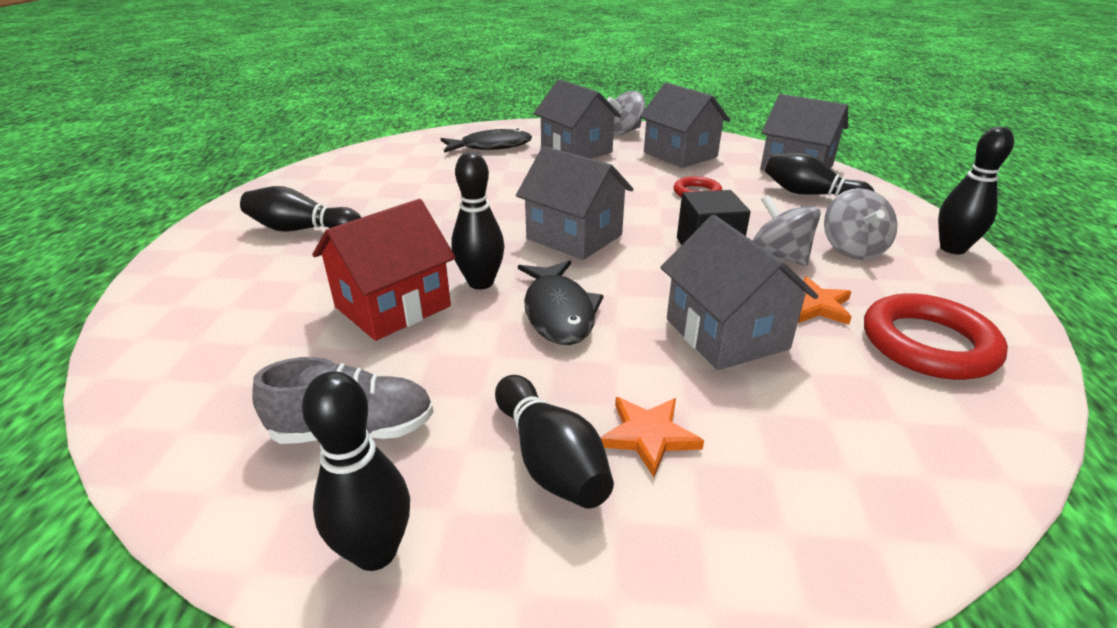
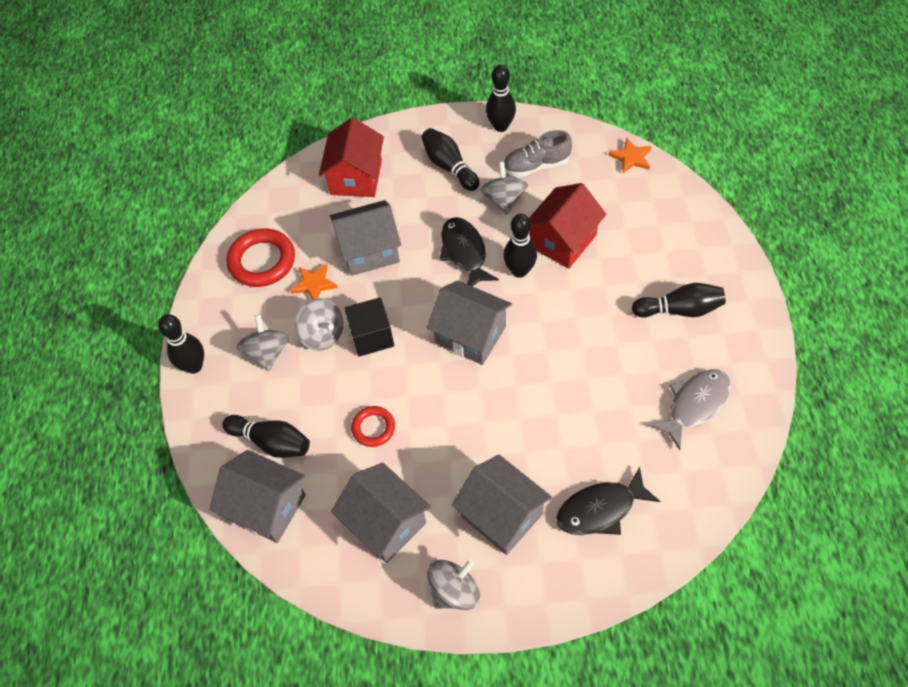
camera: 175 degrees right, 25 degrees up
orange star [600,397,704,477] -> orange star moved to [608,138,652,173]
grey house [661,215,819,370] -> grey house turned 75 degrees counterclockwise [330,200,401,276]
none -> red house [319,117,384,197]
none -> grey spinning top [480,162,528,215]
none -> grey fish [648,369,731,450]

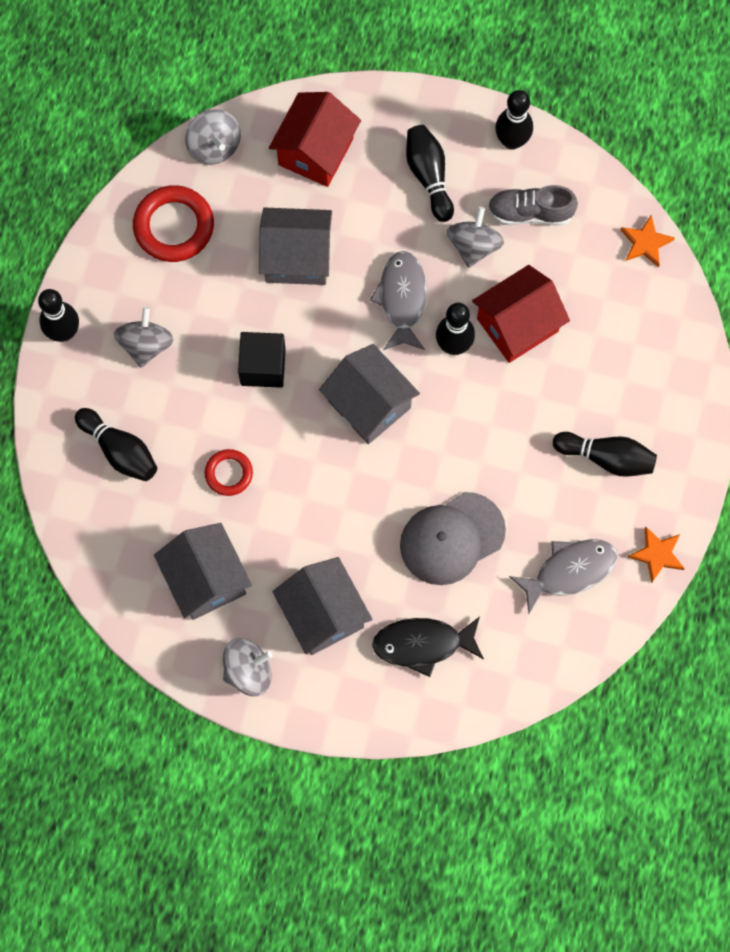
camera: 15 degrees right, 15 degrees up
grey house [209,450,306,543] -> none
orange star [290,264,338,300] -> orange star moved to [628,527,685,583]
grey spinning top [295,298,343,351] -> grey spinning top moved to [185,109,241,165]
black fish [440,217,499,286] -> grey fish [370,251,427,350]
none -> grey cap [400,492,506,585]

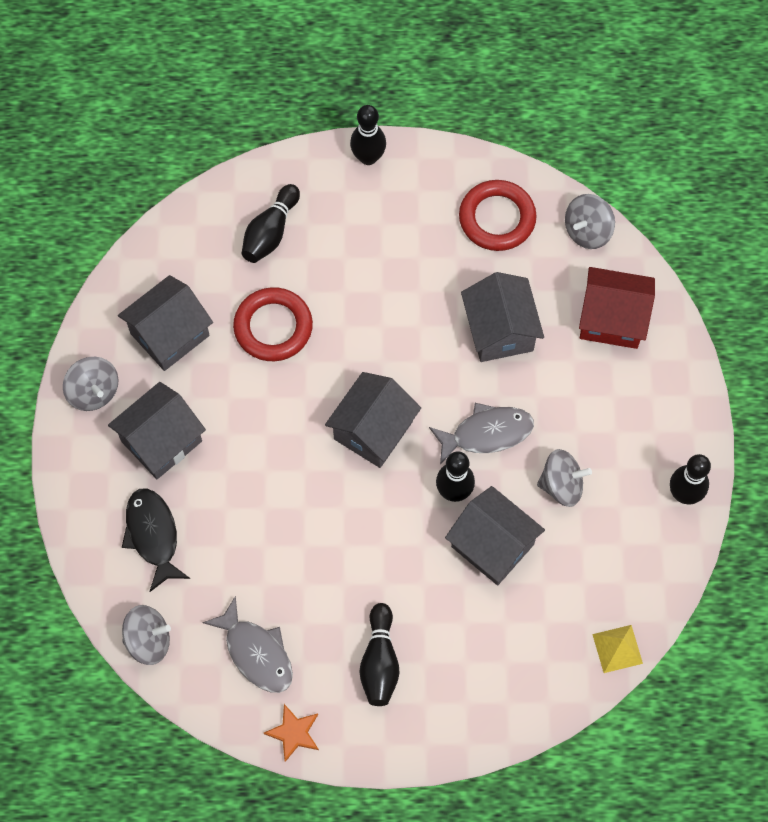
camera: 75 degrees right, 5 degrees down
grey spinning top [114,306,174,368] -> grey spinning top moved to [122,605,171,665]
red ring [205,449,253,496] -> red ring [233,287,313,361], size x1.74
black cube [238,332,286,388] -> none
grey cap [400,492,506,585] -> none
black bowling pin [406,125,454,222] -> none
red house [472,265,570,363] -> grey house [445,486,545,585]
grey shoe [488,185,578,226] -> none
orange star [620,215,675,267] -> yellow pyramid [592,625,643,673]

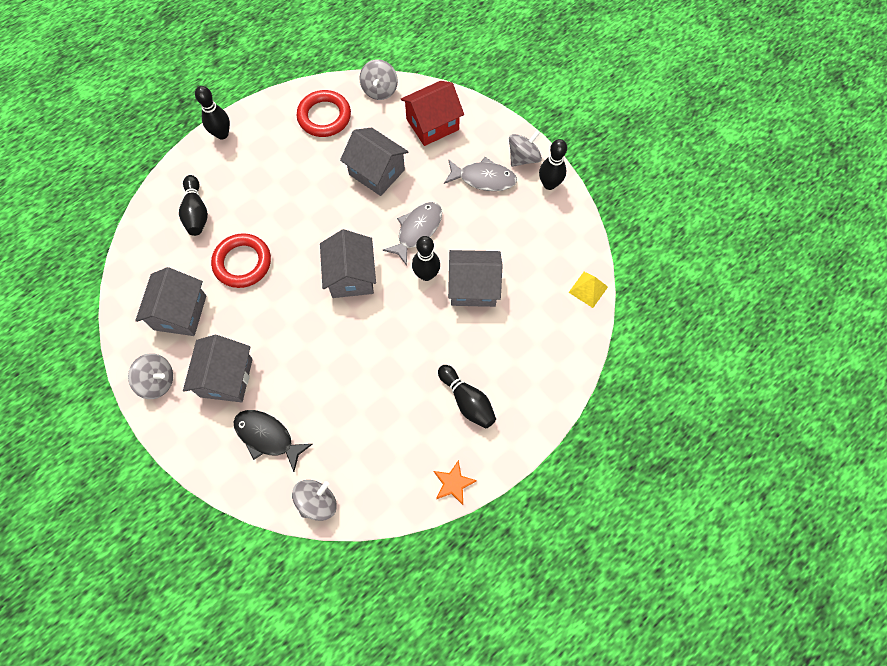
camera: 40 degrees left, 0 degrees up
grey fish [202,596,293,693] -> grey fish moved to [444,157,517,191]
grey spinning top [537,449,592,507] -> grey spinning top moved to [509,130,542,167]

